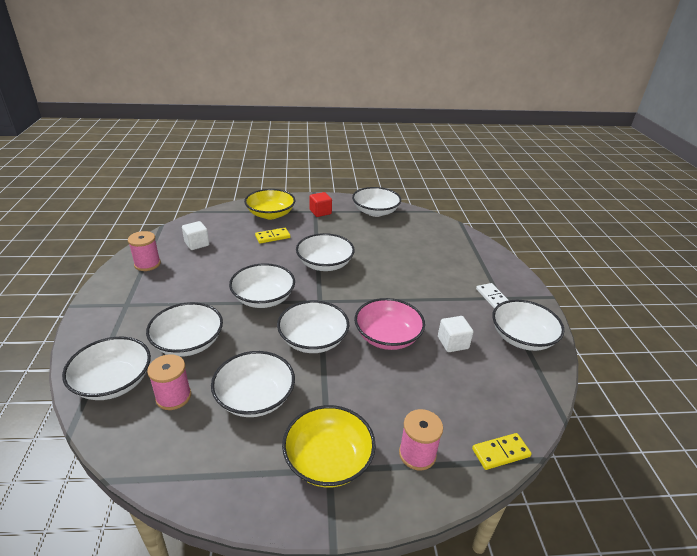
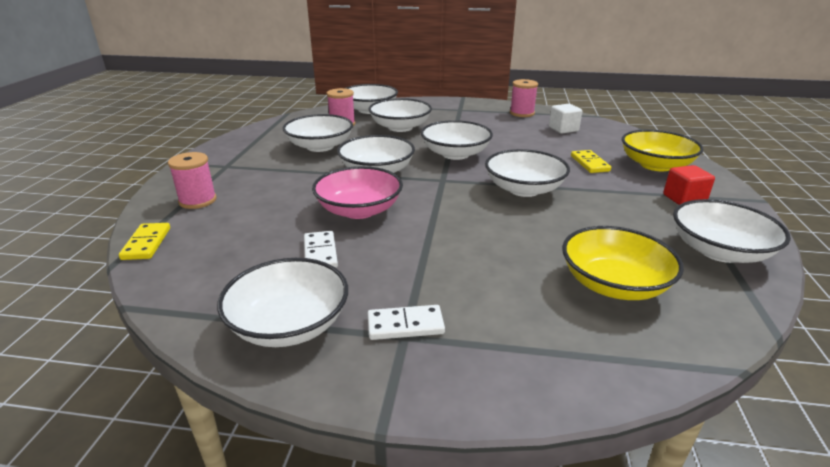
camera: 105 degrees right, 5 degrees down
yellow bowl [282,405,376,487] -> yellow bowl moved to [562,226,684,300]
white cube [438,316,473,352] -> white domino [304,231,338,268]

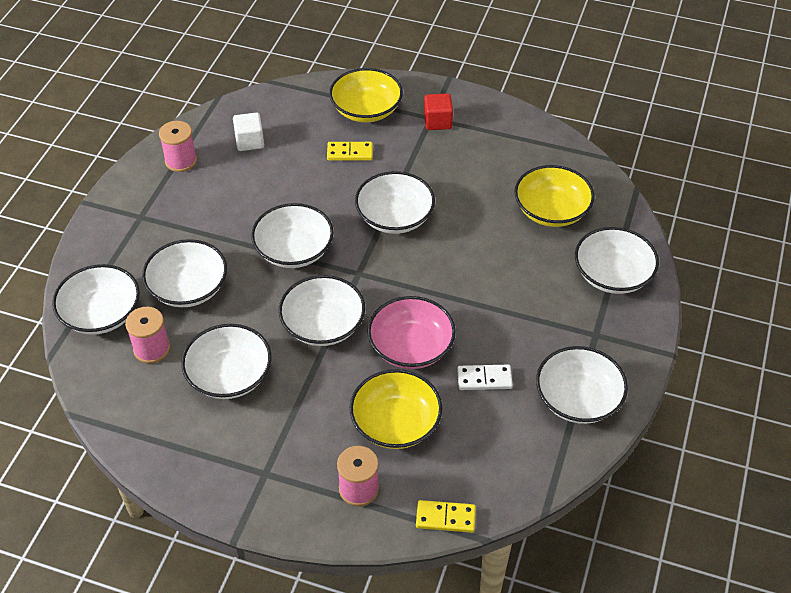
camera: 80 degrees left, 20 degrees up
white domino [368,305,445,340] -> none
white bowl [673,199,791,263] -> white bowl moved to [575,227,659,294]
none -> yellow bowl [349,369,442,449]

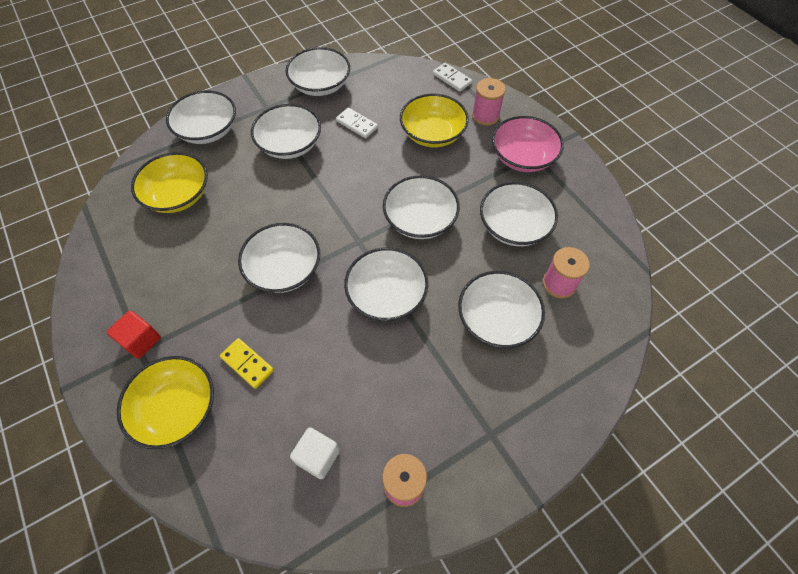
camera: 140 degrees left, 10 degrees up
white bowl [52,264,140,335] -> white bowl moved to [251,104,321,159]
pink bowl [367,296,456,369] -> pink bowl moved to [492,116,564,172]
yellow domino [416,500,476,533] -> white domino [433,63,472,92]

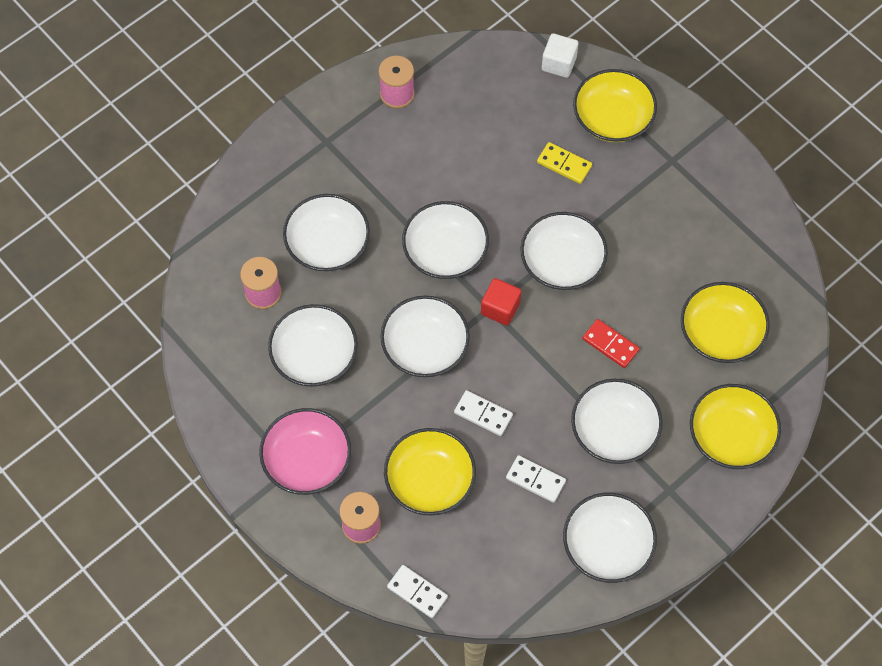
camera: 170 degrees right, 5 degrees up
red cube [107,310,161,359] -> red cube moved to [481,278,521,326]
white bowl [166,91,236,144] -> yellow bowl [690,384,781,469]
white cube [290,427,340,479] -> white cube moved to [542,33,579,78]
none -> white domino [454,390,513,436]
none -> red domino [582,319,640,368]

